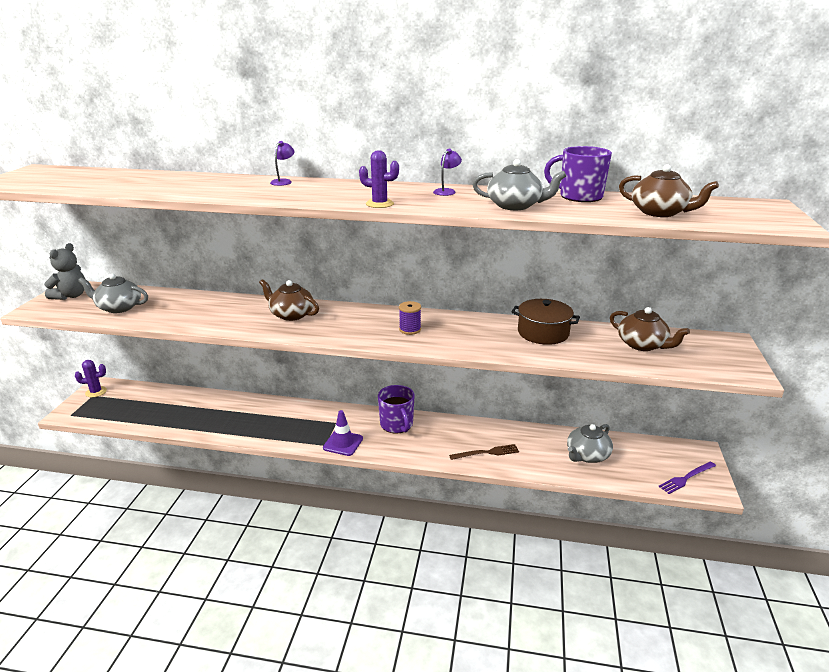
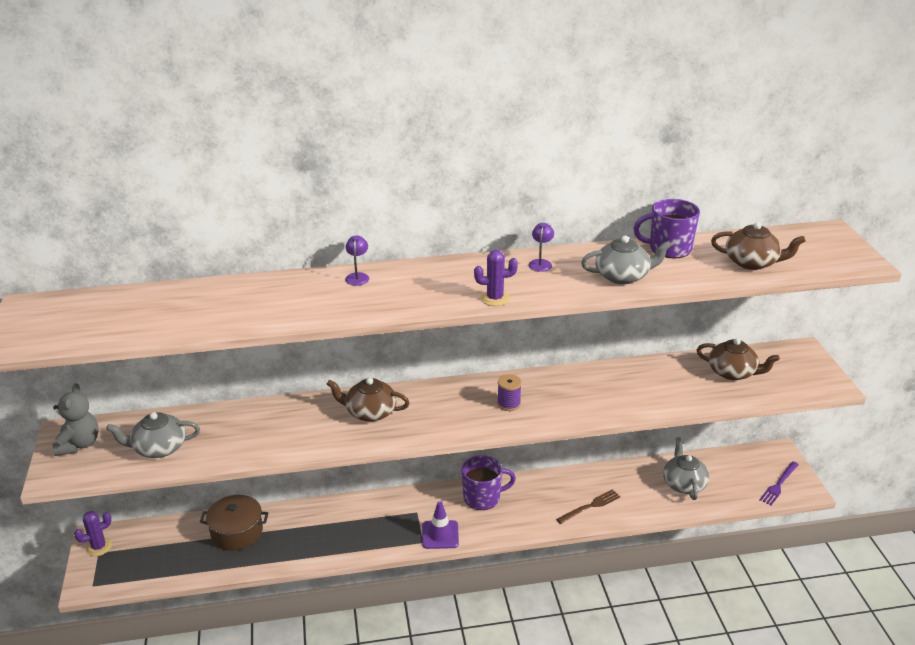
camera: 20 degrees left, 5 degrees up
purple mug [378,385,415,433] -> purple mug turned 60 degrees counterclockwise [462,455,516,510]
brown pot [511,299,580,345] -> brown pot moved to [200,495,269,551]
grey teapot [567,424,613,463] -> grey teapot turned 150 degrees clockwise [663,437,710,500]

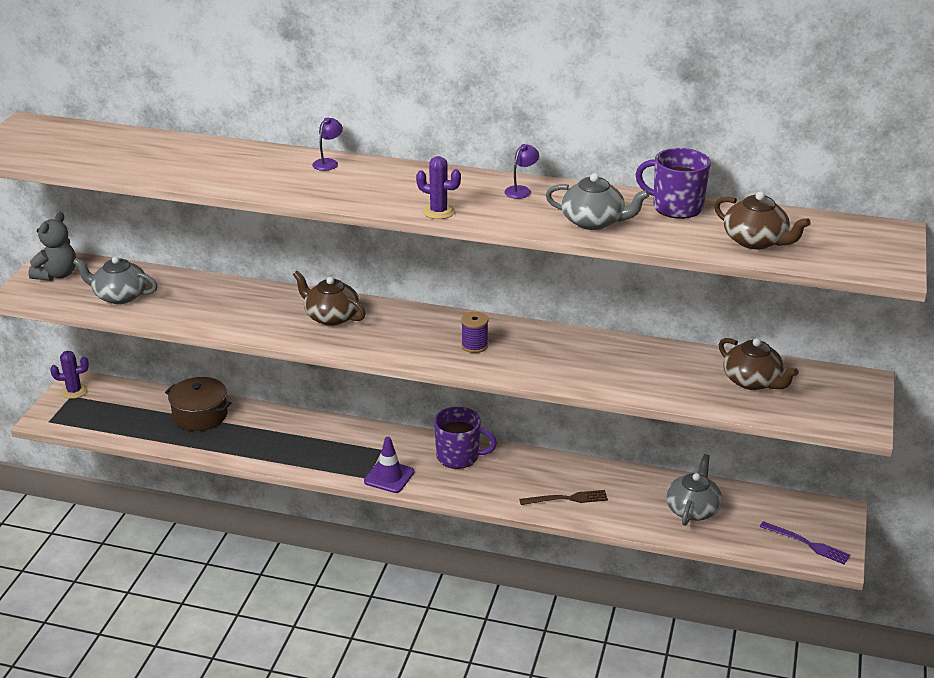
camera: 25 degrees right, 0 degrees up
purple fork [759,461,799,505] -> purple fork turned 120 degrees counterclockwise [760,521,850,565]

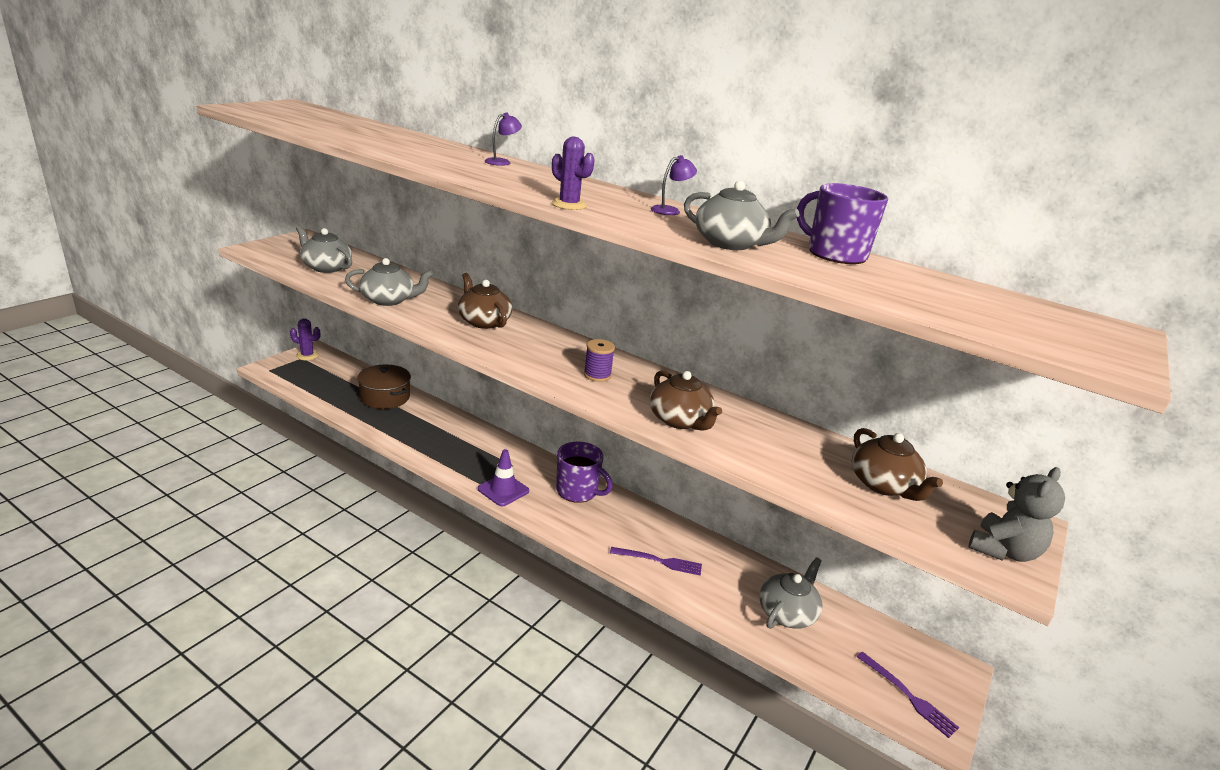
camera: 15 degrees right, 5 degrees down
grey teddy bear [28,212,76,281] -> grey teddy bear moved to [968,467,1065,562]
brown fork [519,490,608,505] -> purple fork [610,547,702,576]
brown teapot [714,192,811,249] -> brown teapot moved to [650,370,722,430]
none -> grey teapot [345,258,434,306]

